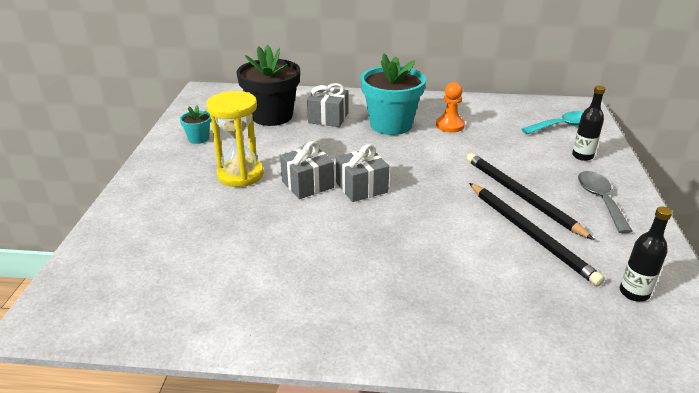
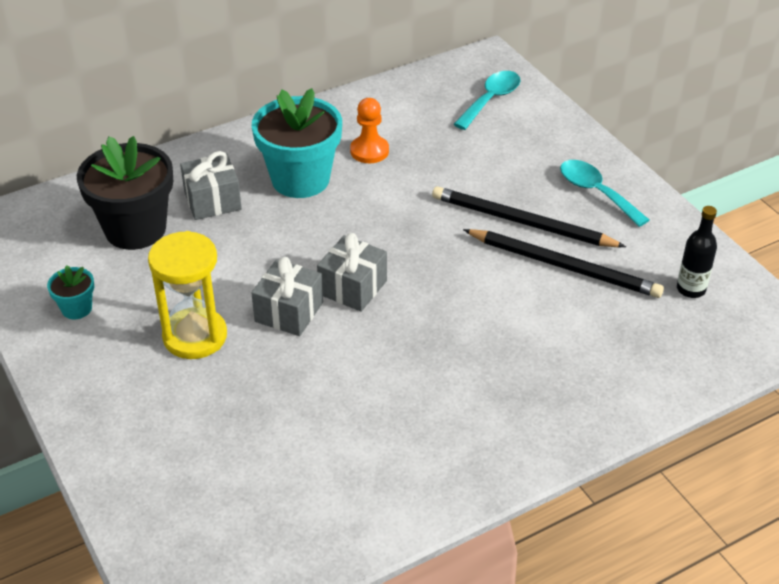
camera: 35 degrees left, 10 degrees up
black bottle [572,86,605,161] -> none
grey spoon [578,171,633,233] -> turquoise spoon [560,160,649,227]

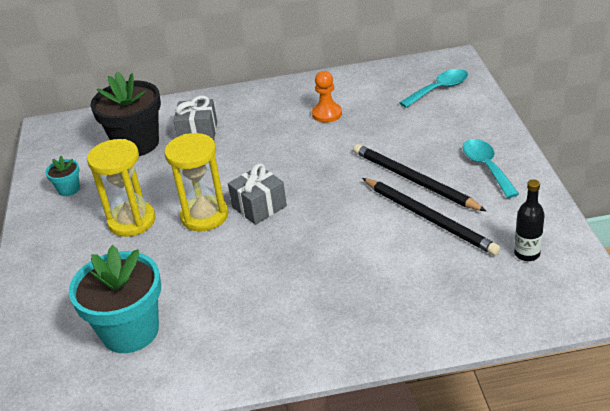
camera: 25 degrees right, 5 degrees down
turquoise flower pot [252,88,342,198] -> turquoise flower pot moved to [69,245,161,353]
grey gift [252,257,323,336] -> yellow hourglass [164,133,228,231]

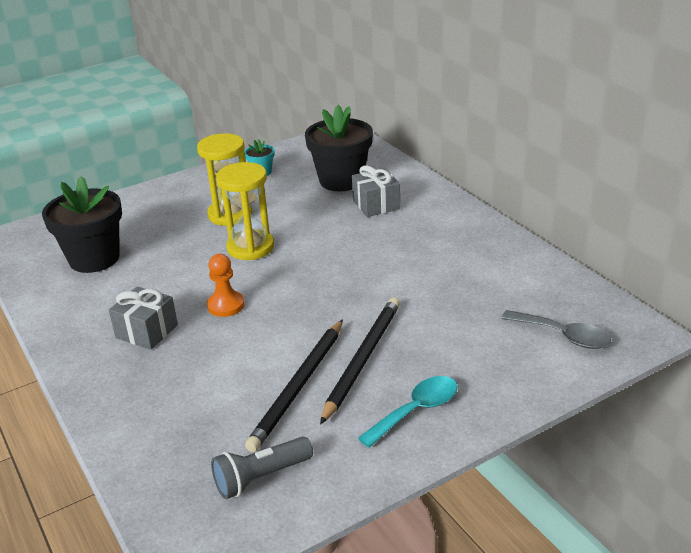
camera: 65 degrees right, 5 degrees down
turquoise flower pot [69,245,161,353] -> black flower pot [42,176,122,273]
grey gift [228,163,287,225] -> grey gift moved to [109,286,178,350]
orange pawn [312,71,342,123] -> orange pawn moved to [207,254,245,317]
turquoise spoon [399,69,468,108] -> grey spoon [501,310,611,349]
black bottle [514,179,545,261] -> grey flashlight [211,436,313,499]

